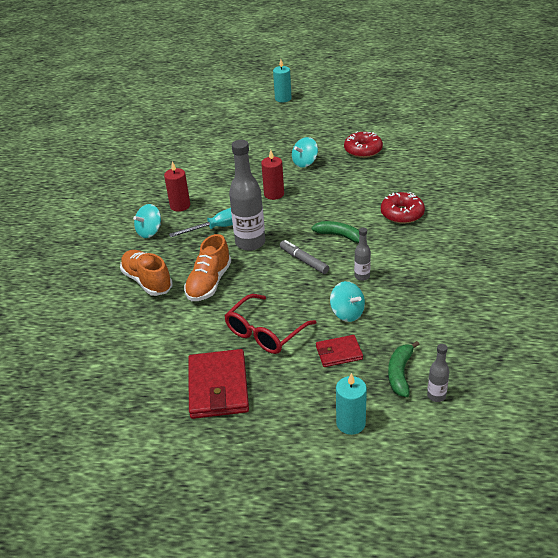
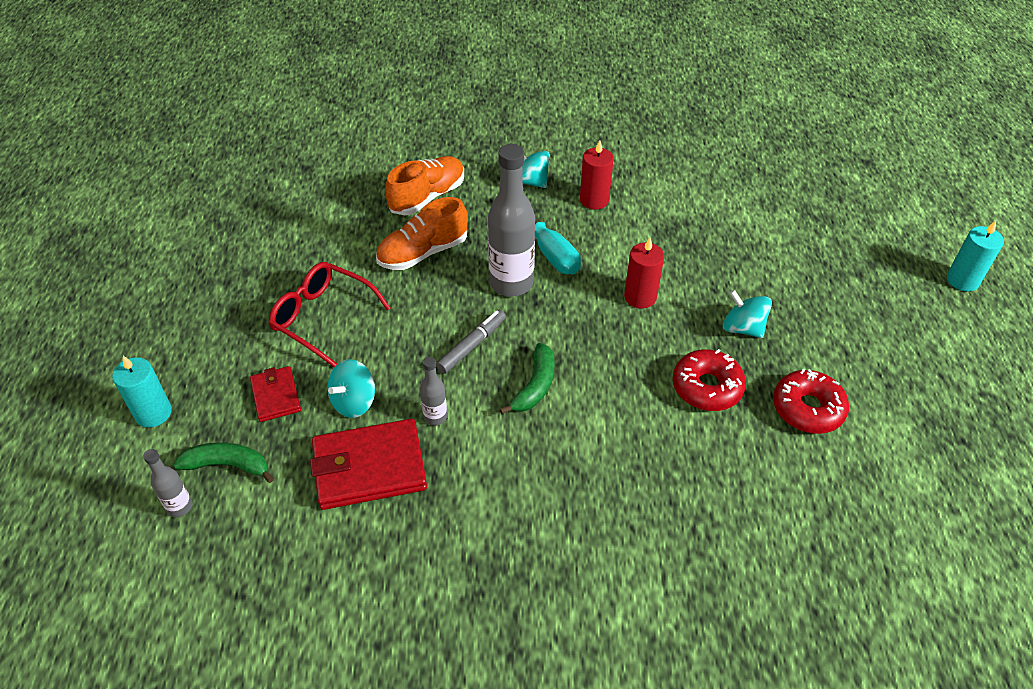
camera: 80 degrees right, 10 degrees up
orange shoe [184,234,231,301] -> orange shoe turned 45 degrees counterclockwise [376,197,468,270]
red wallet [188,349,249,419] -> red wallet moved to [310,419,427,510]
red donut [381,192,425,224] -> red donut moved to [673,349,746,411]

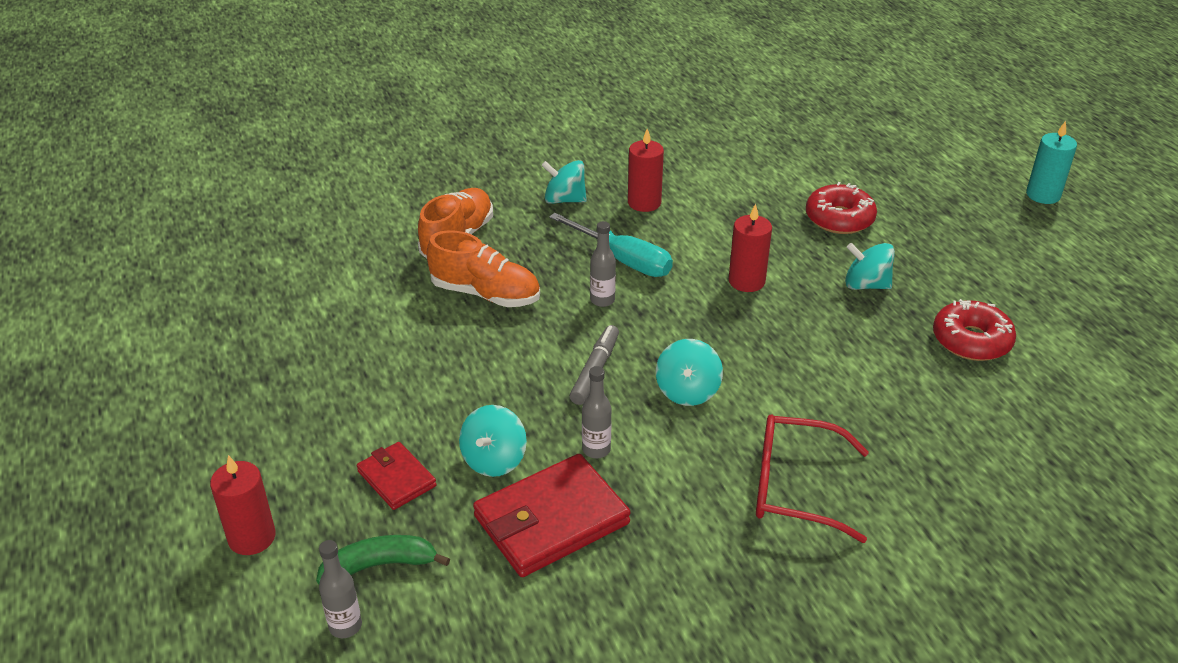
camera: 20 degrees left, 10 degrees down
turquoise candle [112,356,172,427] -> red candle [210,455,276,555]
red glasses [268,262,390,367] -> red glasses moved to [756,414,869,543]
orange shoe [376,197,468,270] -> orange shoe turned 105 degrees counterclockwise [426,230,540,307]
grey bottle [488,144,535,296] -> grey bottle [590,221,616,307], size x0.48
green banana [500,343,554,414] -> turquoise spinning top [656,339,723,406]
red donut [673,349,746,411] -> red donut moved to [806,182,877,234]

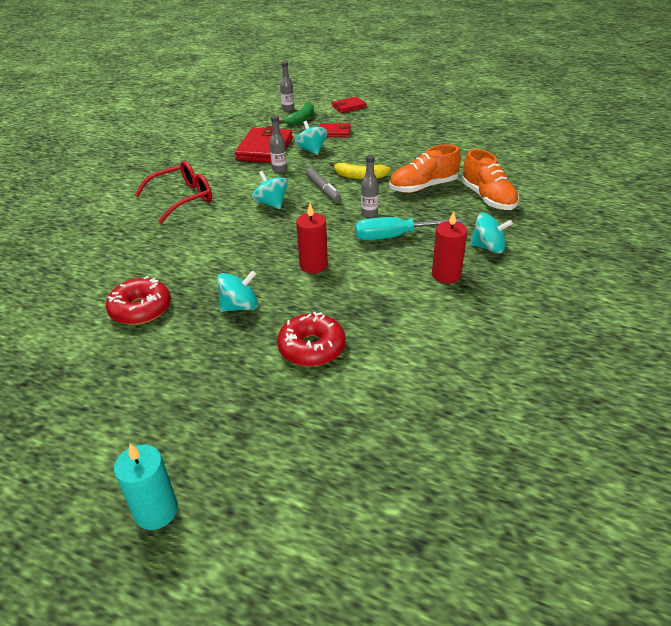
camera: 135 degrees right, 0 degrees up
red candle [210,455,276,555] -> red wallet [332,97,367,113]
turquoise spinning top [541,160,587,204] -> turquoise spinning top turned 45 degrees clockwise [470,213,513,253]
none -> yellow banana [330,162,391,180]

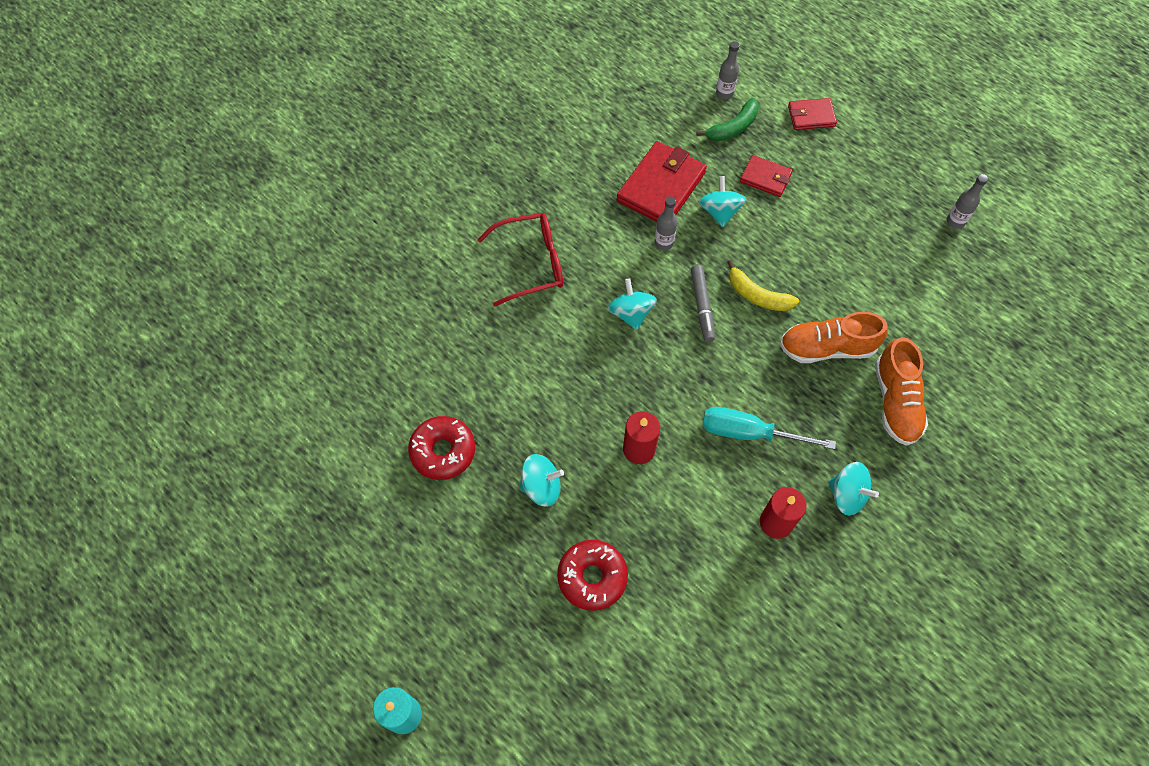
camera: 20 degrees right, 25 degrees up
grey bottle [361,155,379,218] -> grey bottle moved to [947,174,988,229]

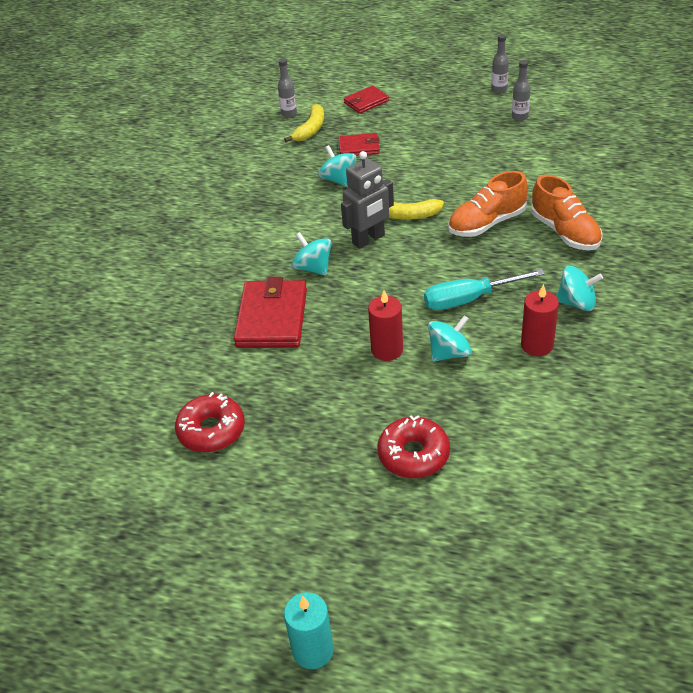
camera: 25 degrees left, 20 degrees down
red glasses [477,213,563,307] -> none
turquoise spinning top [519,454,564,507] -> turquoise spinning top moved to [428,316,472,362]
red wallet [617,141,707,222] -> red wallet moved to [234,277,307,348]
grey bottle [655,197,677,251] -> grey bottle moved to [491,34,509,94]
grey marker [691,265,715,342] -> grey robot [341,151,394,249]
green banana [697,98,759,141] -> yellow banana [284,104,324,142]

